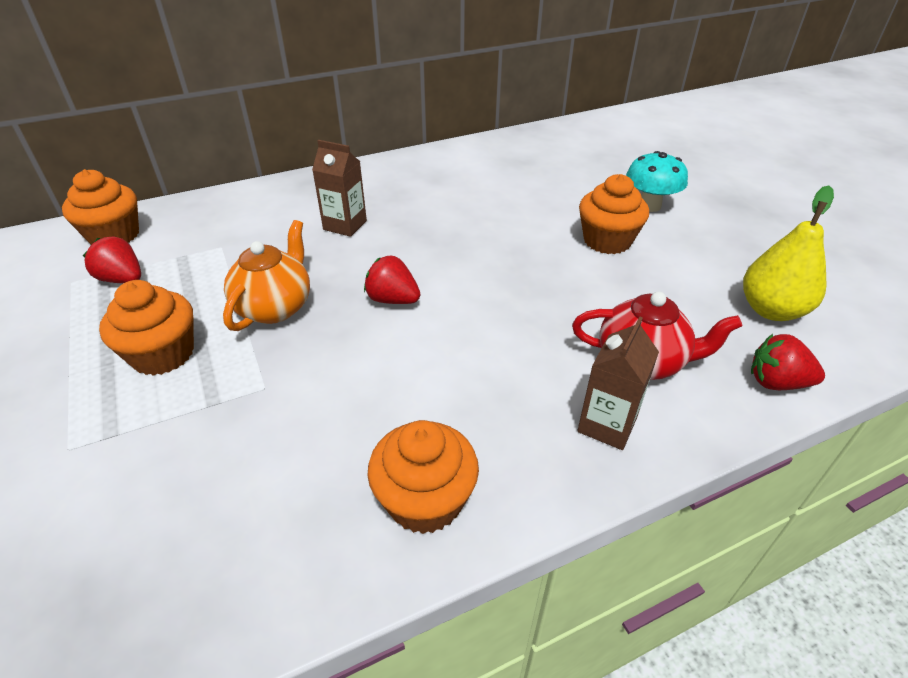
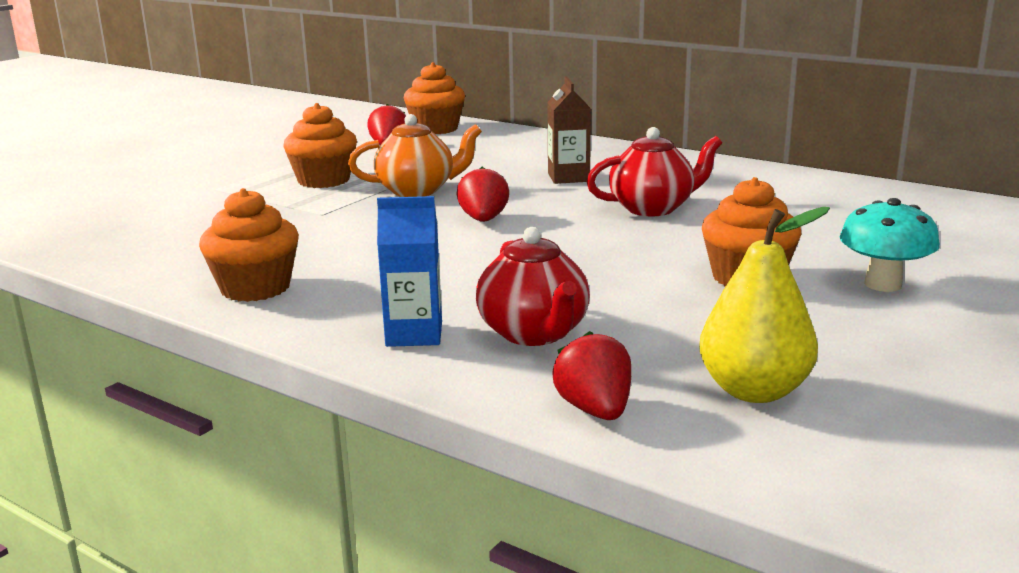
camera: 60 degrees right, 20 degrees down
brown carton [577,316,659,450] -> blue carton [377,196,442,347]
none -> red teapot [586,127,722,216]

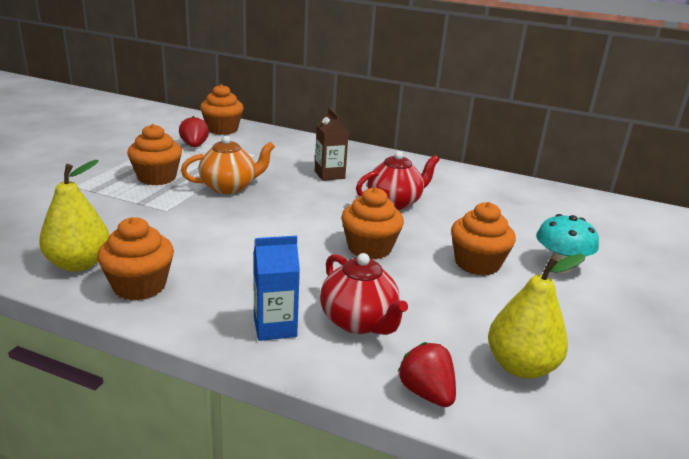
camera: 15 degrees left, 5 degrees up
red strawberry [457,167,509,222] -> none
none -> yellow pear [39,160,109,272]
none -> orange cupcake [341,187,404,260]

